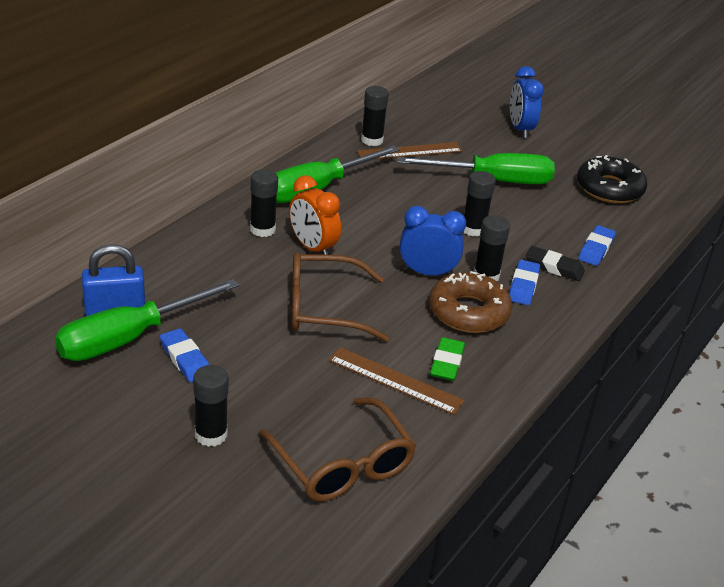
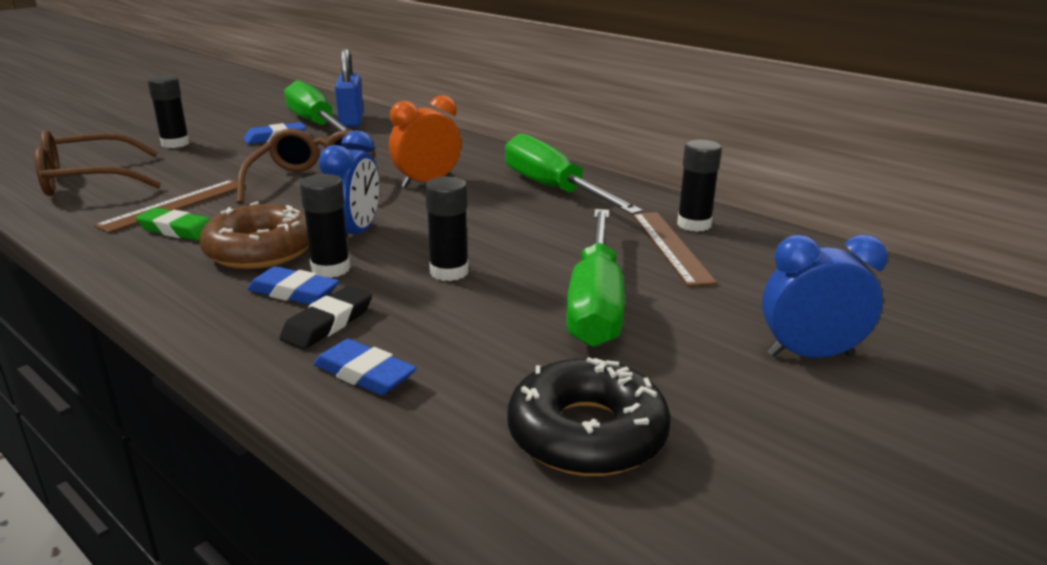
camera: 100 degrees right, 10 degrees down
black glue stick [250,169,278,237] -> none

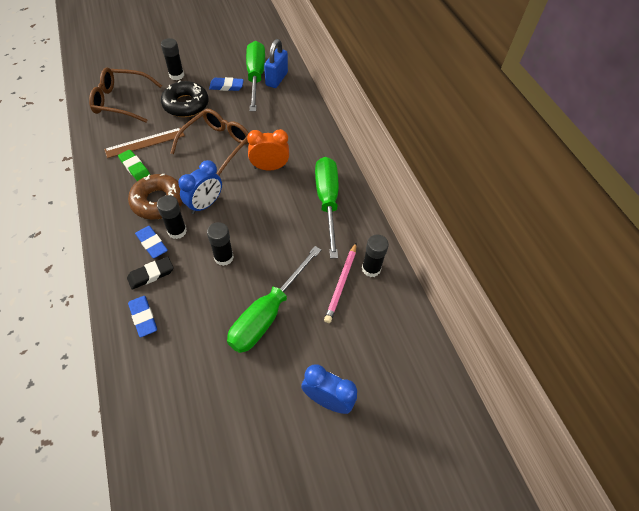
camera: 25 degrees right, 30 degrees up
black donut [508,357,671,476] -> black donut moved to [161,80,209,117]
brown ruler [633,212,717,287] -> pink pencil [324,243,357,323]

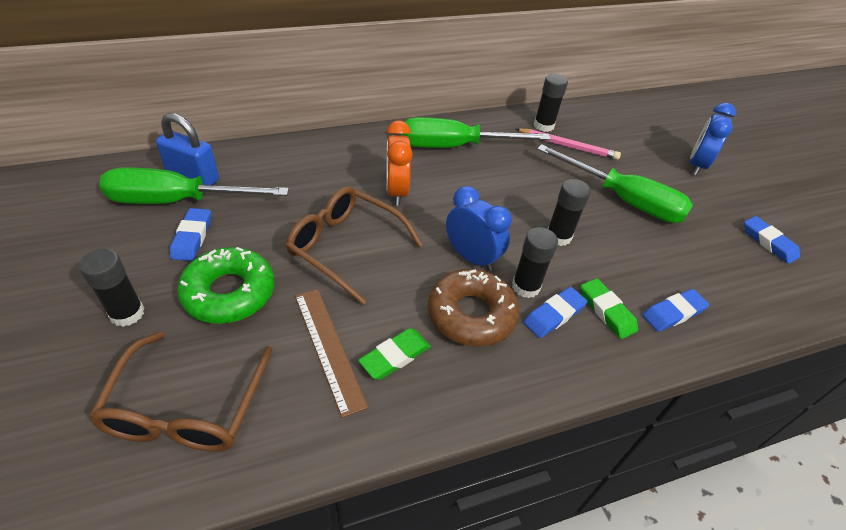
camera: 90 degrees left, 10 degrees down
black eraser [127,257,174,290] -> green eraser [581,278,638,339]
black donut [161,80,209,117] -> green donut [177,247,275,324]
none -> blue eraser [744,216,800,264]

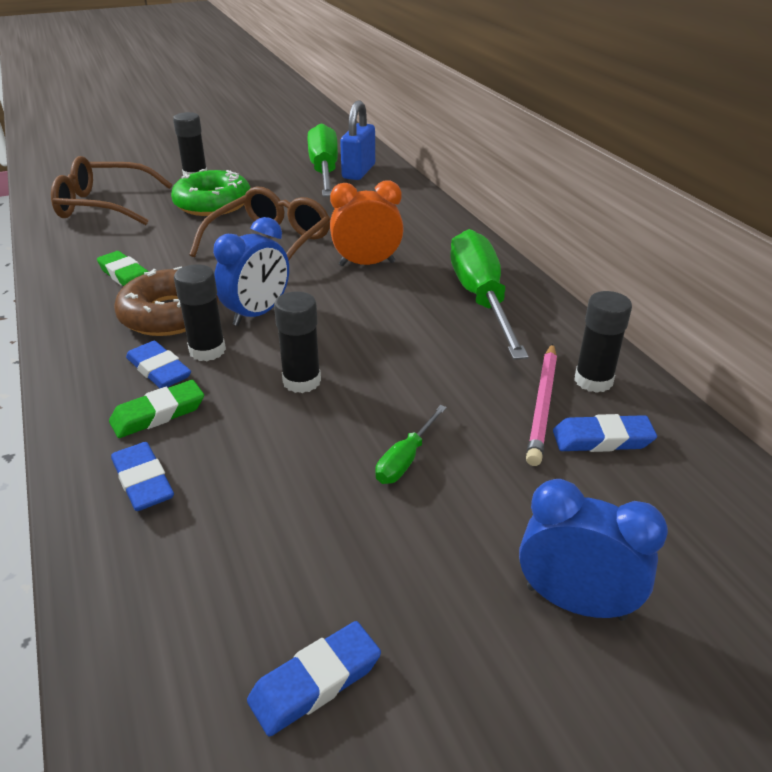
camera: 90 degrees right, 10 degrees down
blue eraser [170,208,211,261] -> blue eraser moved to [553,414,657,452]
brown ruler [295,289,368,418] -> none
green screwdriver [537,144,693,223] -> green screwdriver [375,405,447,484], size x0.44

